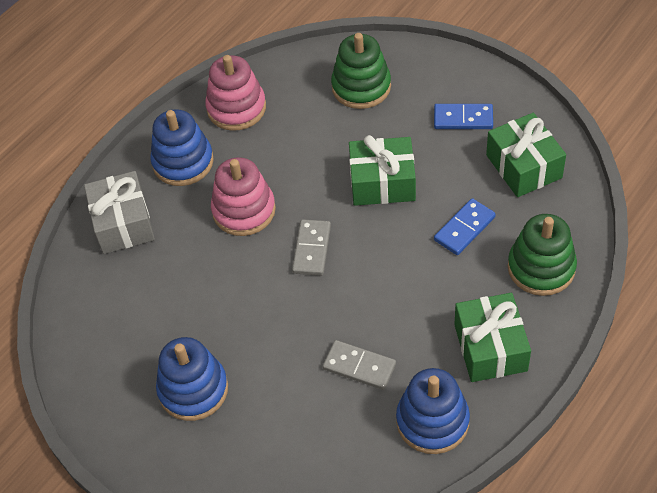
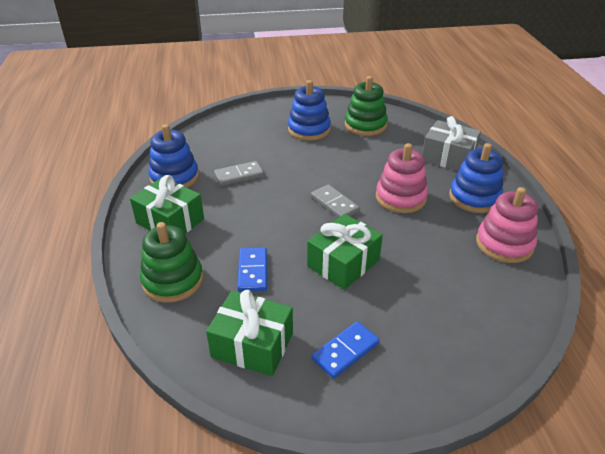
camera: 130 degrees right, 15 degrees down
green stacking toy [331,33,391,109] -> green stacking toy moved to [345,76,388,136]

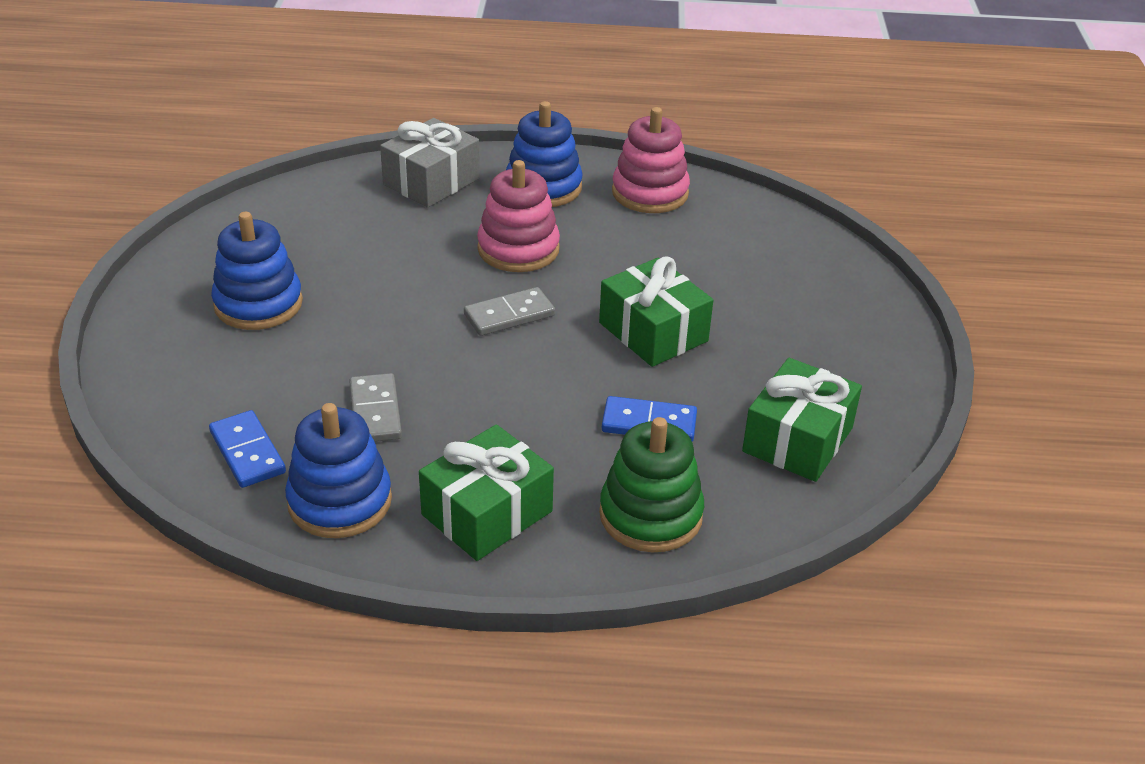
camera: 80 degrees left, 0 degrees up
blue domino [312,321,380,379] -> blue domino moved to [209,410,286,488]
green stacking toy [345,76,388,136] -> none

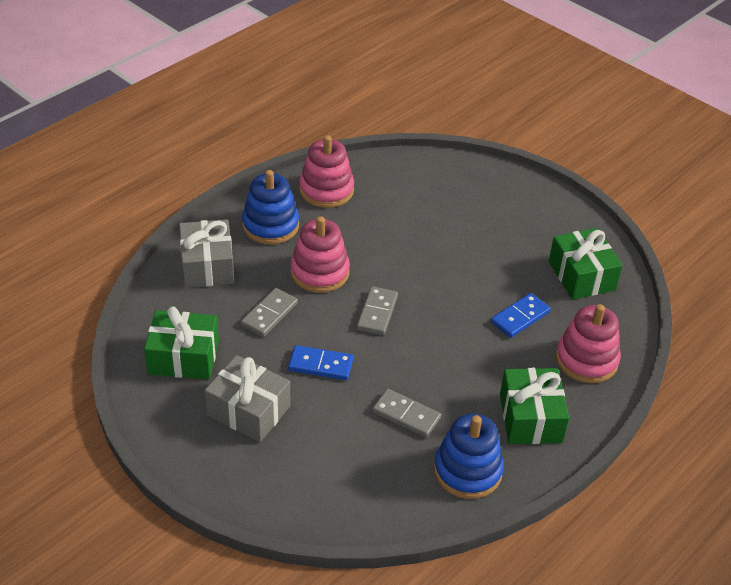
camera: 50 degrees left, 5 degrees up
blue domino [209,410,286,488] -> blue domino moved to [288,345,353,380]
blue stacking toy [211,212,303,330] -> grey gift [205,355,290,442]
green gift [599,256,713,367] -> green gift moved to [144,306,219,380]
green stacking toy [599,417,704,552] -> pink stacking toy [556,304,621,383]
none -> grey domino [241,288,298,337]

